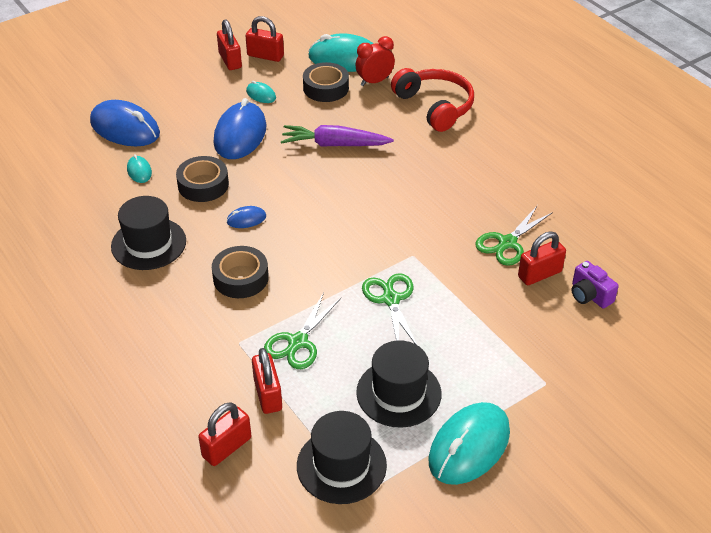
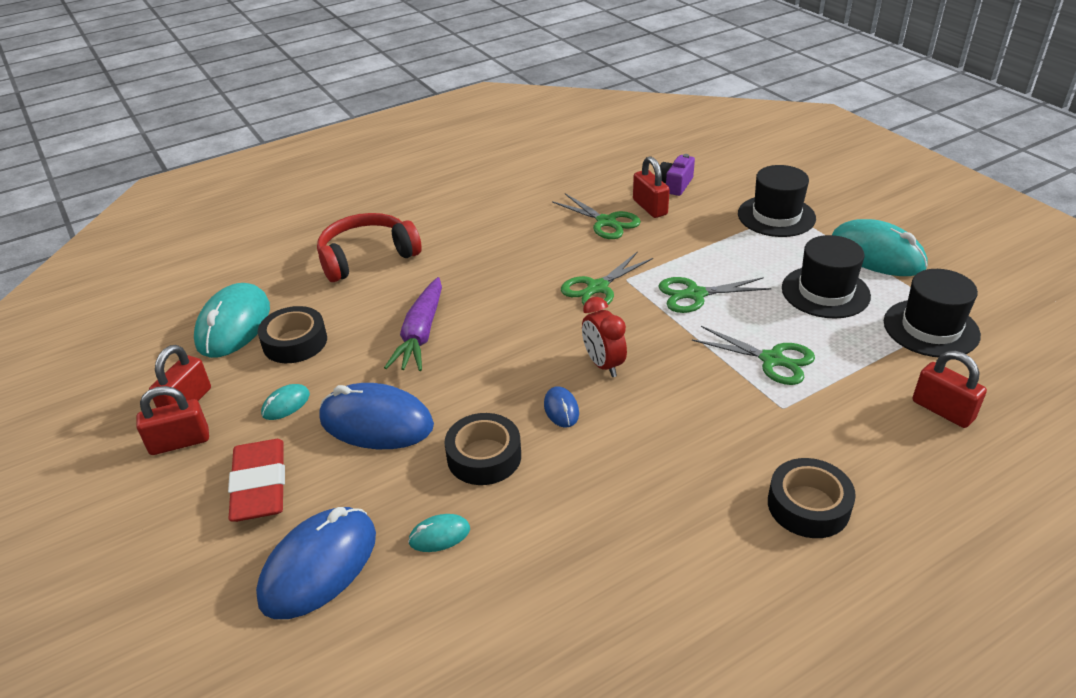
camera: 85 degrees left, 5 degrees down
black hat [111,196,186,270] -> black hat moved to [738,165,816,237]
black tape [212,246,269,298] -> black tape moved to [768,458,856,538]
red padlock [252,348,282,414] -> none
red clock [355,36,395,86] -> red clock moved to [582,297,627,377]
purple camera [572,261,619,308] -> purple camera turned 150 degrees clockwise [660,154,695,196]
none -> red eraser [228,439,285,522]
none -> green scissors [561,251,653,305]

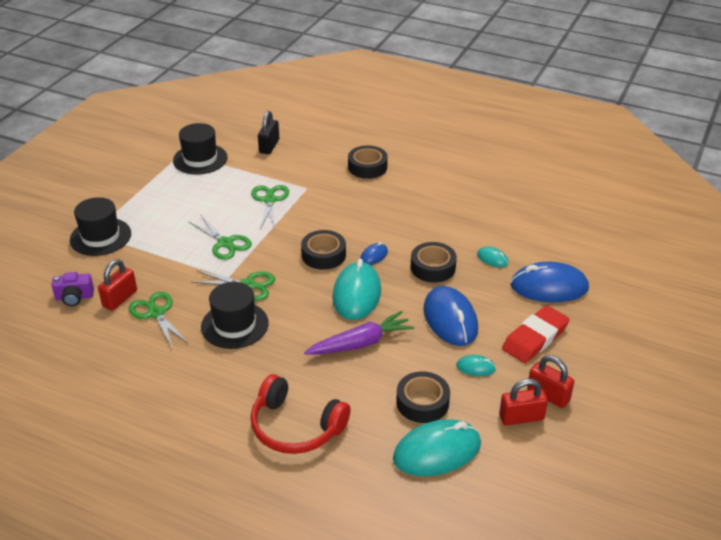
camera: 125 degrees left, 0 degrees up
green scissors [552,194,641,239] -> green scissors turned 45 degrees counterclockwise [129,292,189,349]
red clock [582,297,627,377] -> black tape [301,230,346,270]
black hat [782,235,871,318] -> black hat moved to [201,282,269,349]
turquoise mouse [832,219,928,276] -> turquoise mouse moved to [332,259,381,320]
red padlock [912,351,987,428] -> black padlock [258,111,279,154]

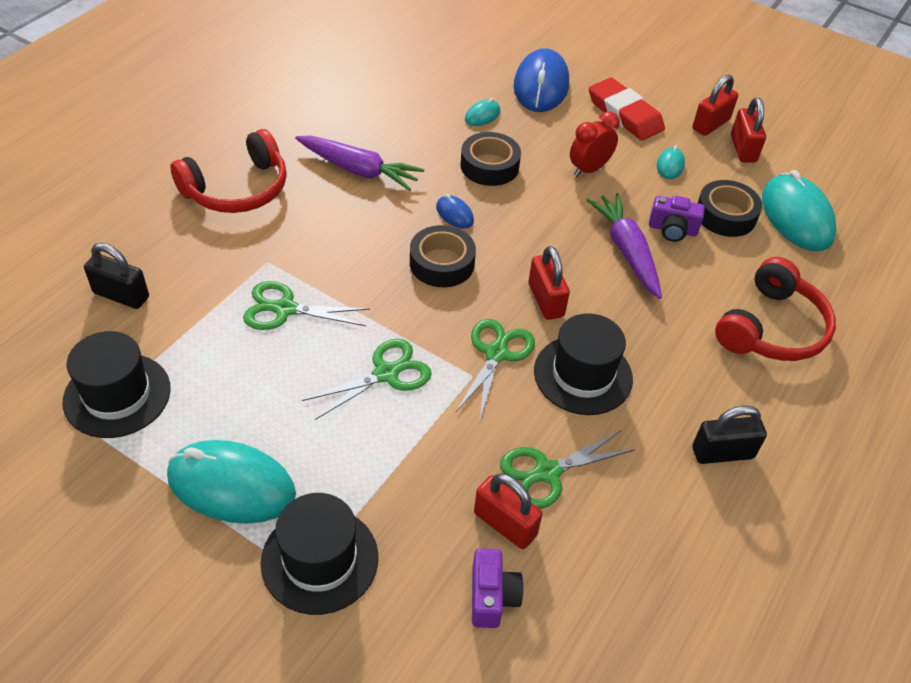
camera: 85 degrees left, 10 degrees up
turquoise mouse [332,259,381,320] -> turquoise mouse moved to [167,440,296,524]
black tape [348,146,388,179] -> red headphones [170,129,287,213]
blue mouse [423,286,478,346] -> red clock [570,111,620,177]
none -> purple carrot [295,136,424,191]
none -> red padlock [528,246,570,320]
none -> purple camera [649,195,705,242]
none -> black padlock [693,406,767,464]

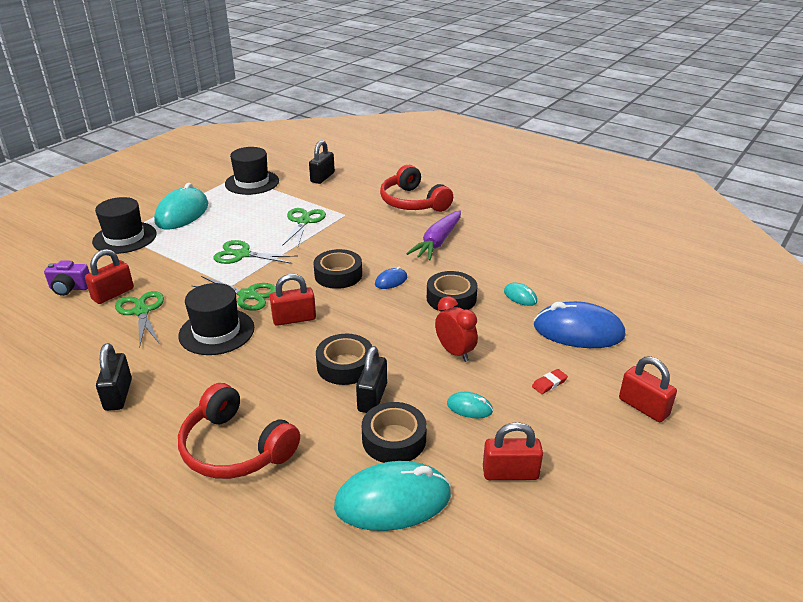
camera: 95 degrees right, 15 degrees down
green scissors [302,339,432,420] -> green scissors turned 135 degrees clockwise [213,240,297,264]
purple carrot [587,193,662,299] -> black tape [316,334,372,385]
red eraser [589,77,665,141] -> red eraser [532,369,568,394], size x0.41
purple camera [649,195,705,242] -> black padlock [356,346,387,413]
red padlock [692,74,738,136] -> red padlock moved to [619,356,677,422]

